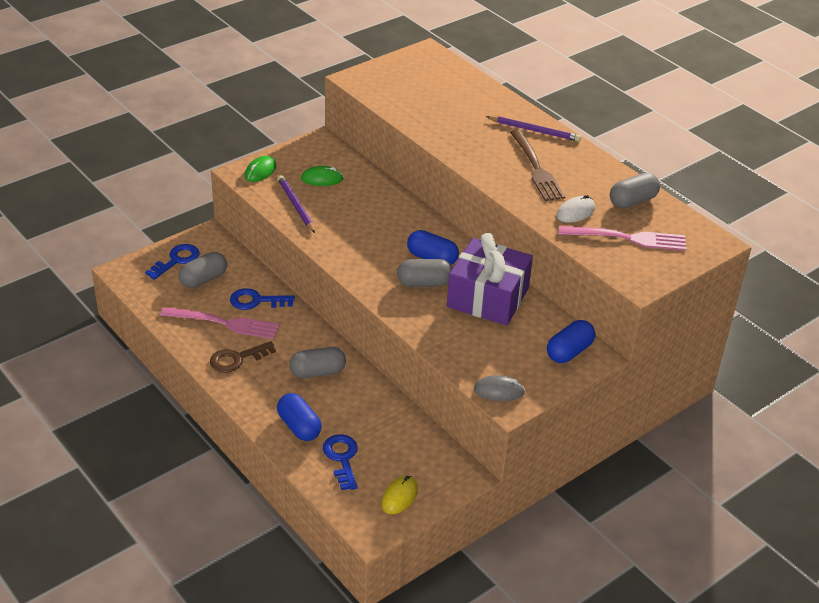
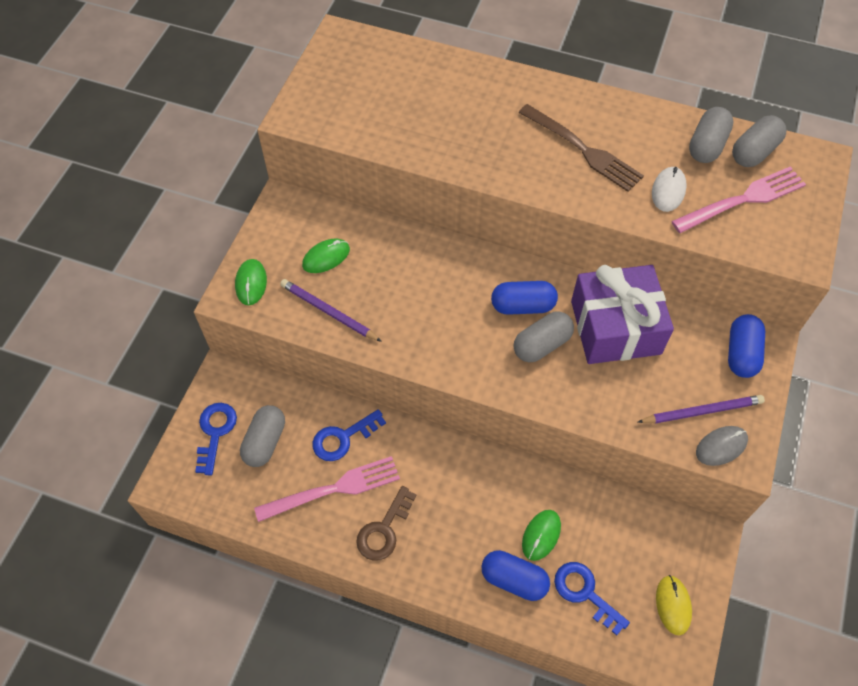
camera: 30 degrees left, 20 degrees up
grey capsule [290,347,346,378] -> grey capsule moved to [732,115,787,167]
purple pencil [486,116,581,142] -> purple pencil moved to [638,395,765,424]
none -> green mouse [522,510,561,561]

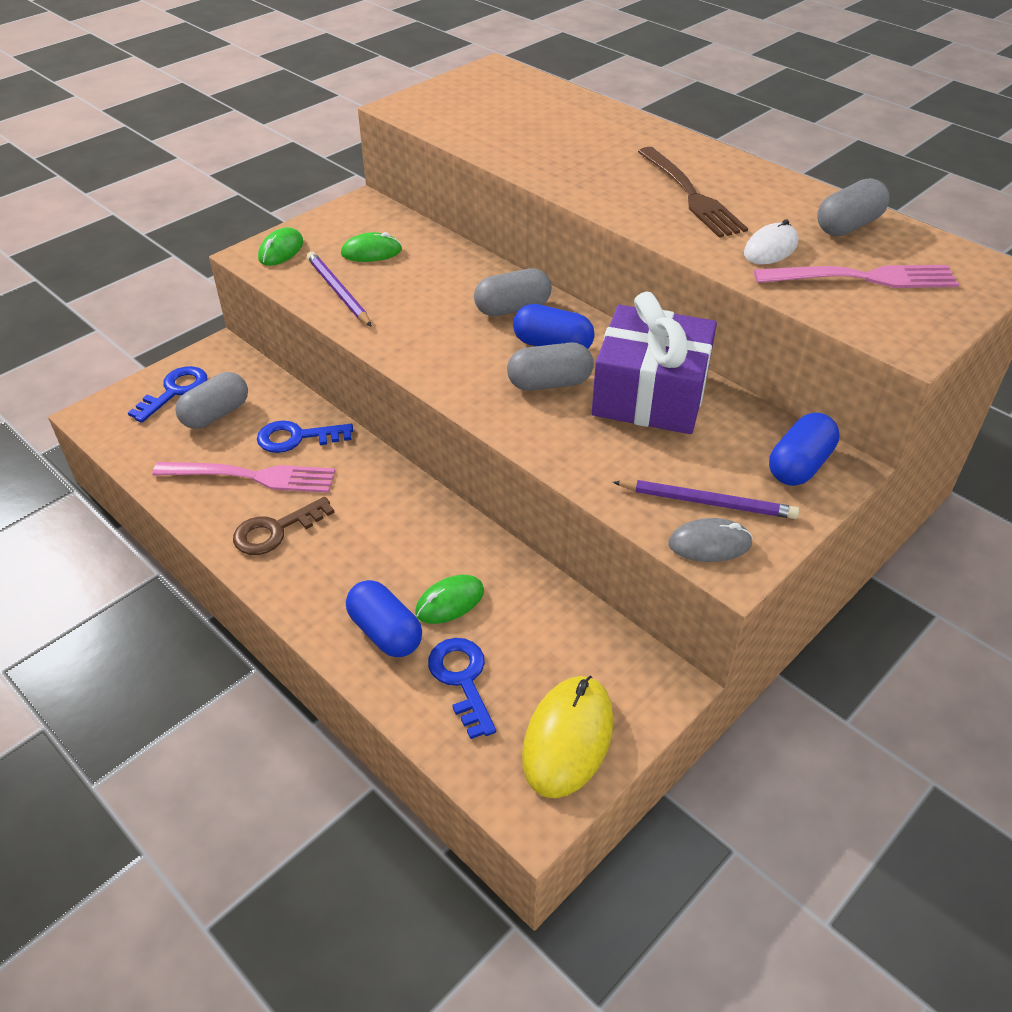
camera: 25 degrees right, 15 degrees down
yellow mouse [656,575,692,635] -> yellow mouse [522,676,614,798], size x1.64
grey capsule [732,115,787,167] -> grey capsule moved to [474,268,552,316]

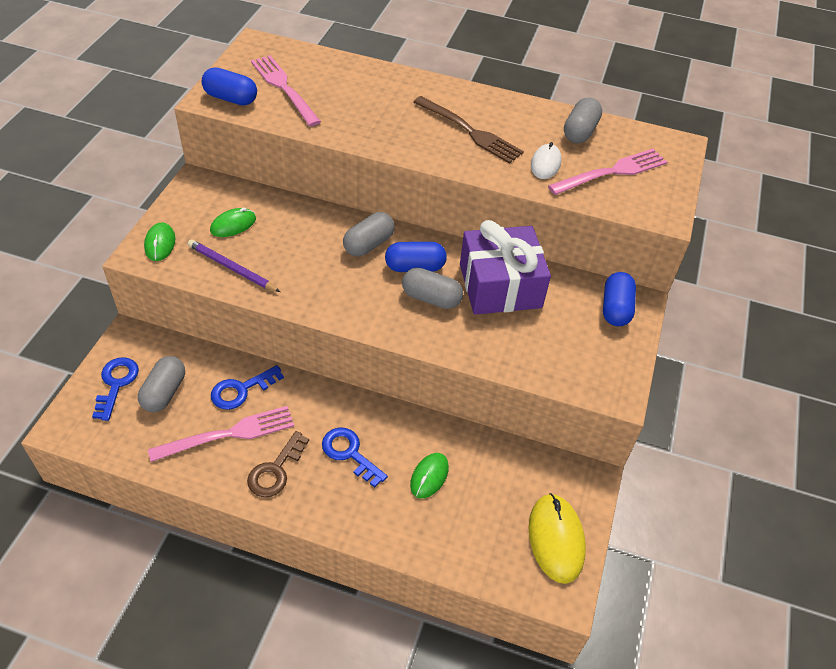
camera: 30 degrees left, 5 degrees up
blue capsule [346,580,422,657] -> blue capsule moved to [202,67,257,106]
blue key [428,638,496,739] -> blue key moved to [322,428,388,487]
grey capsule [507,342,594,391] -> grey capsule turned 60 degrees clockwise [402,268,463,309]
purple pencil [613,480,799,519] -> none
grey mouse [668,518,753,562] -> none
none -> pink fork [251,55,321,126]

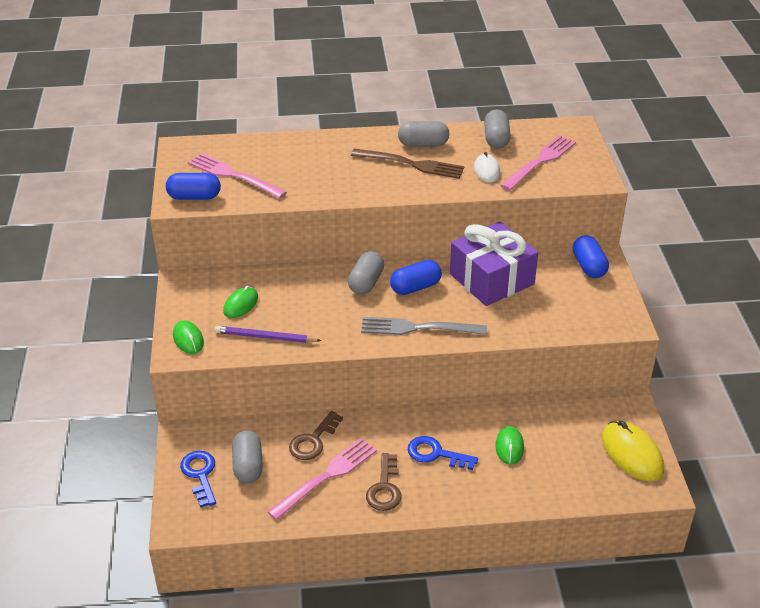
camera: 20 degrees left, 10 degrees down
blue key [211,365,284,410] -> brown key [289,411,343,460]
grey capsule [402,268,463,309] -> grey capsule moved to [398,121,449,147]
none -> grey fork [361,317,487,335]

